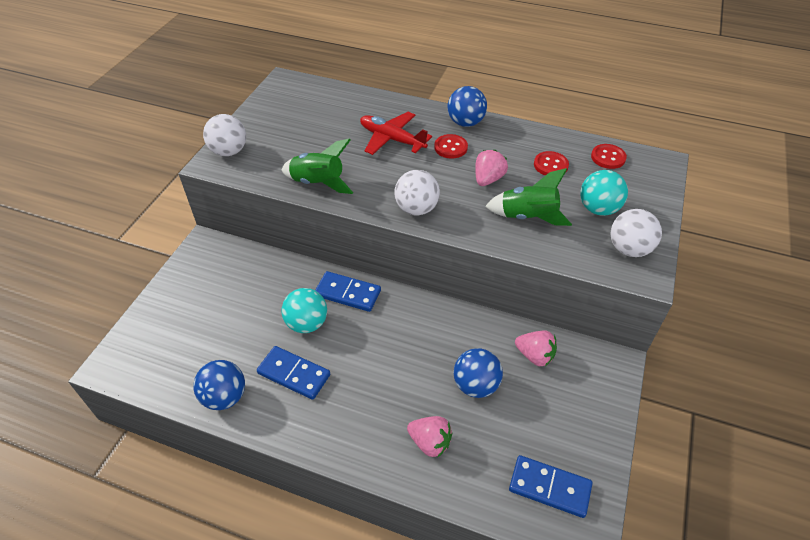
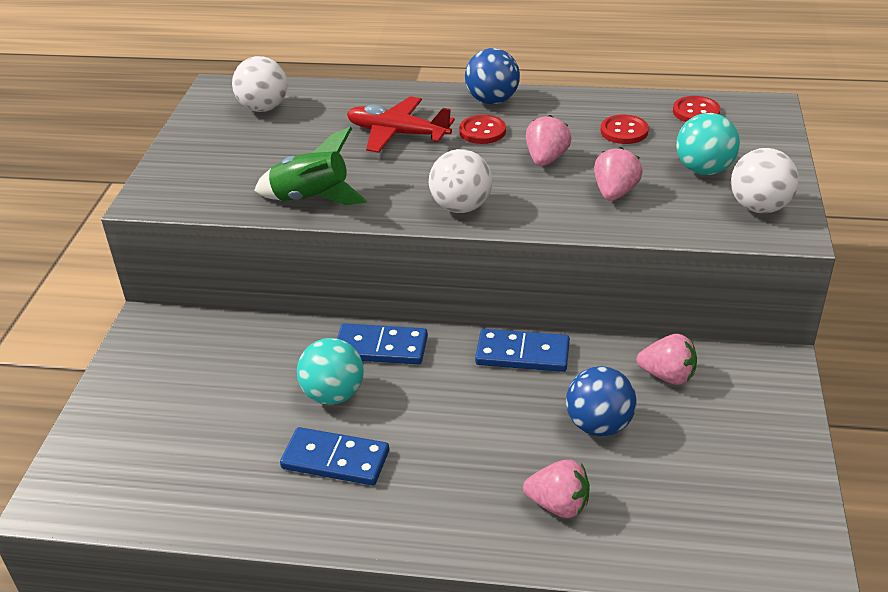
camera: 10 degrees left, 10 degrees down
blue ball [193,360,245,410] -> none
white ball [203,114,246,156] -> white ball moved to [232,56,287,112]
green rocket [485,168,572,226] -> pink strawberry [594,147,643,201]
blue domino [509,455,593,518] -> blue domino moved to [475,329,570,372]

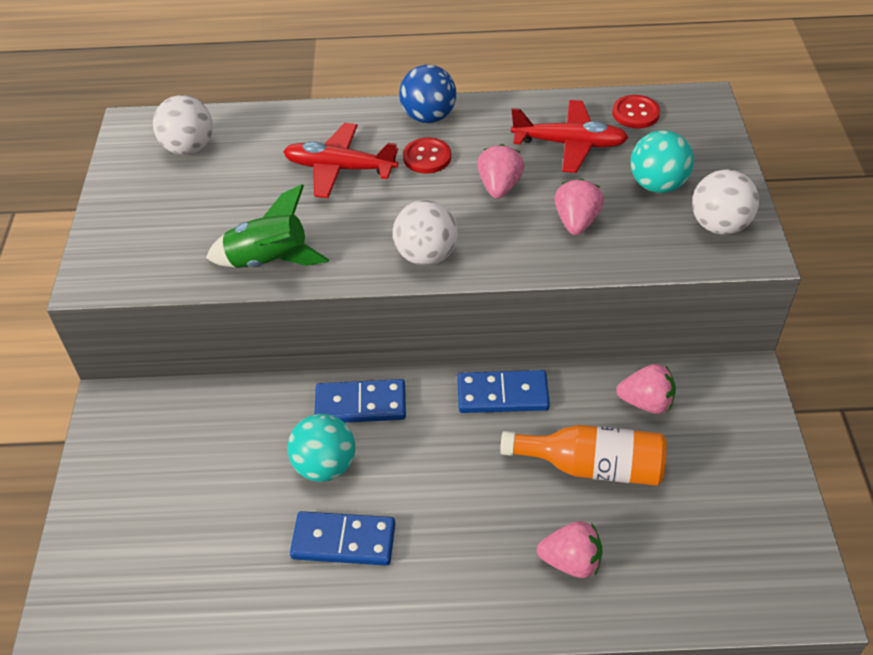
camera: 10 degrees left, 10 degrees up
blue ball [566,366,637,437] -> orange bottle [500,425,667,486]
red button [600,115,649,144] -> red plane [511,100,629,173]

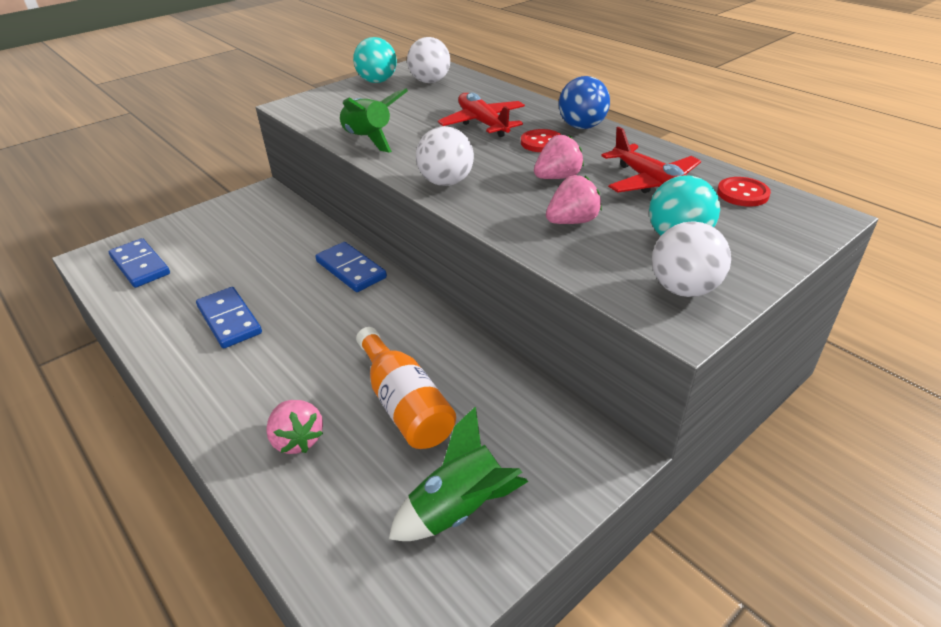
camera: 50 degrees right, 10 degrees down
turquoise ball [288,414,355,482] -> turquoise ball moved to [353,37,397,83]
blue domino [457,370,550,413] -> blue domino moved to [109,238,170,288]
pink strawberry [616,364,676,414] -> none
none -> green rocket [389,407,528,541]

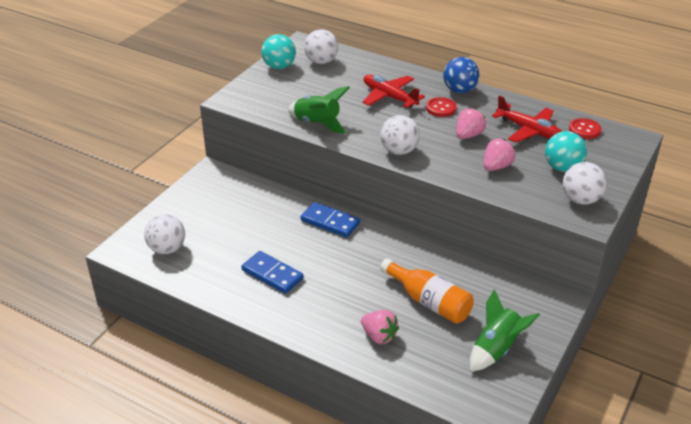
camera: 20 degrees left, 0 degrees up
blue domino [109,238,170,288] -> white ball [144,214,185,254]

